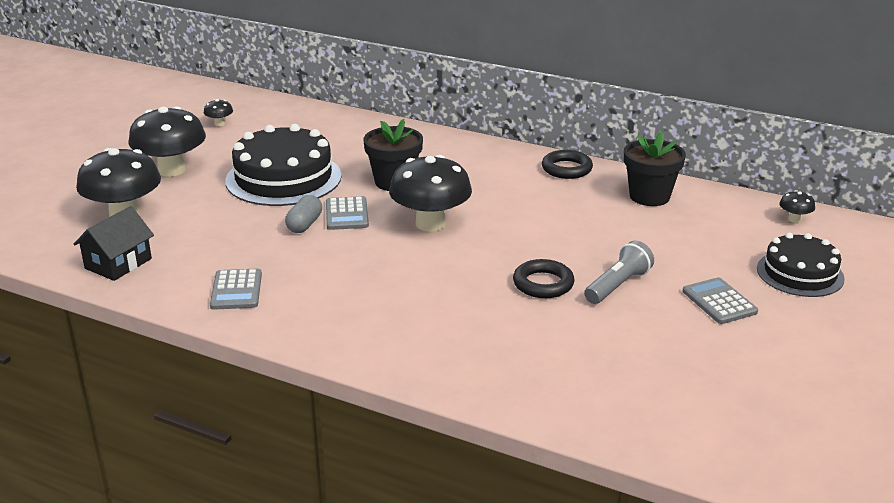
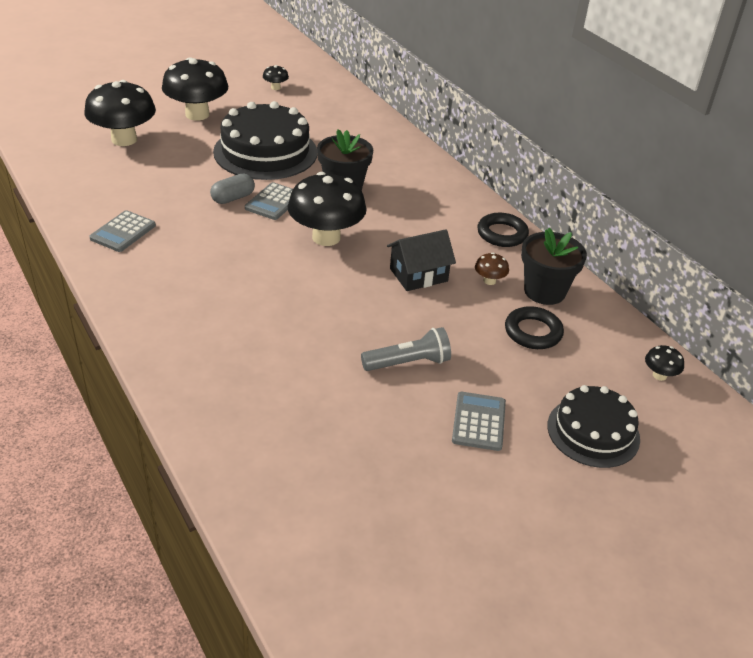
camera: 30 degrees right, 10 degrees up
black house [74,206,154,281] -> black house moved to [387,229,456,291]
black ring [513,259,575,298] -> black ring moved to [505,306,564,349]
none -> brown mushroom [475,253,509,285]

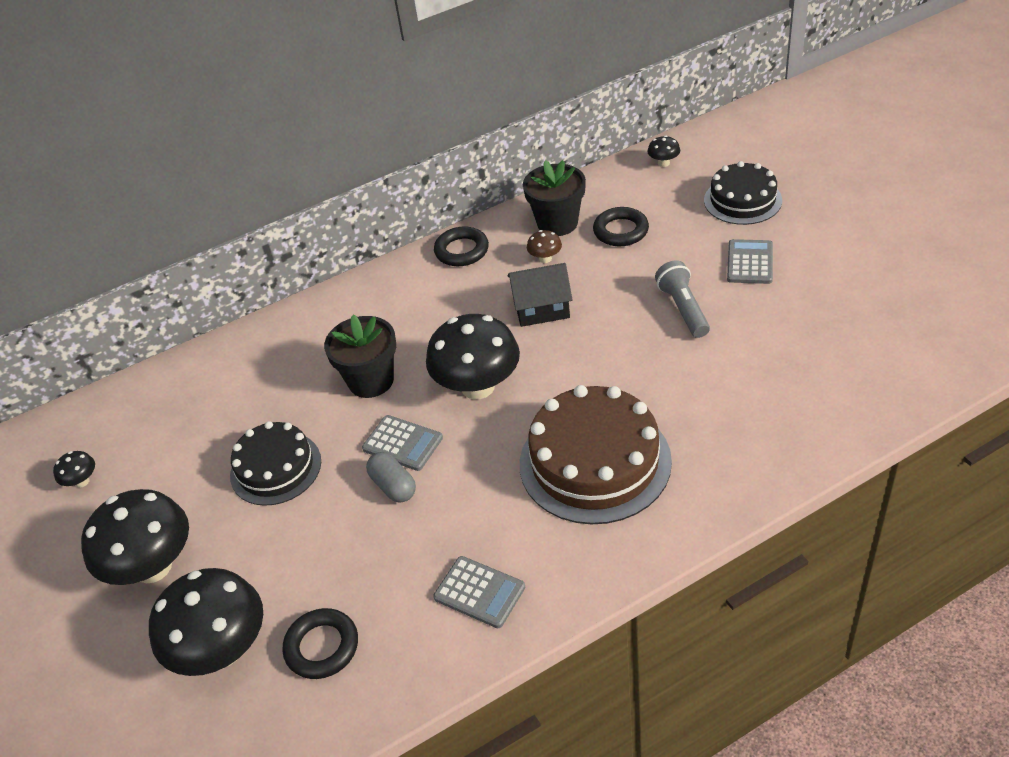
camera: 80 degrees left, 5 degrees up
black cake [213,101,317,180] -> black cake [230,421,321,506], size x0.63
black house [387,229,456,291] -> black house turned 75 degrees counterclockwise [508,263,572,327]
grey calculator [452,392,506,451] -> grey calculator turned 90 degrees clockwise [727,239,773,284]
none -> black ring [282,608,358,679]
none -> brown cake [520,385,672,524]

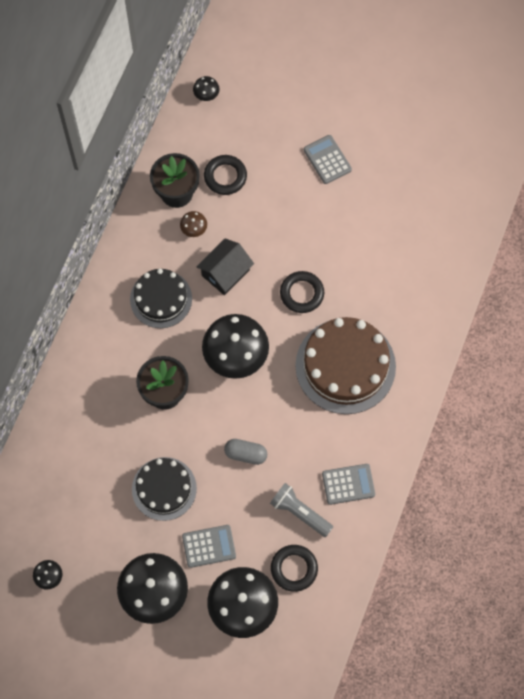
camera: 45 degrees left, 25 degrees up
grey calculator [362,415,443,471] -> grey calculator moved to [182,525,236,568]
black ring [434,226,489,266] -> black ring moved to [280,271,324,313]
grey flashlight [655,261,710,338] -> grey flashlight moved to [270,483,333,537]
black cake [704,161,782,225] -> black cake moved to [130,269,192,328]

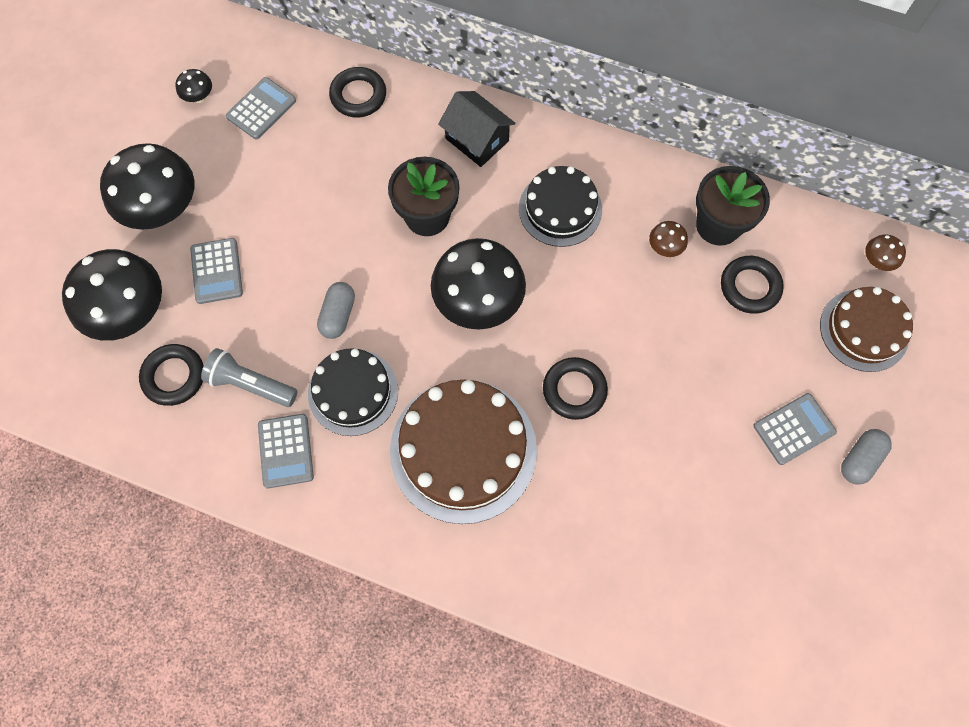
camera: 90 degrees right, 0 degrees up
black cake [132,457,197,521] -> black cake moved to [308,348,398,436]
black mushroom [193,76,219,101] -> brown mushroom [865,234,906,271]
black house [196,238,254,295] -> black house moved to [438,91,516,167]
grey flashlight [270,483,333,537] -> grey flashlight turned 105 degrees counterclockwise [201,348,298,407]
none -> grey calculator [226,77,296,139]
none -> black ring [329,67,386,117]
none -> brown cake [820,287,913,372]
none -> grey capsule [841,429,892,485]

